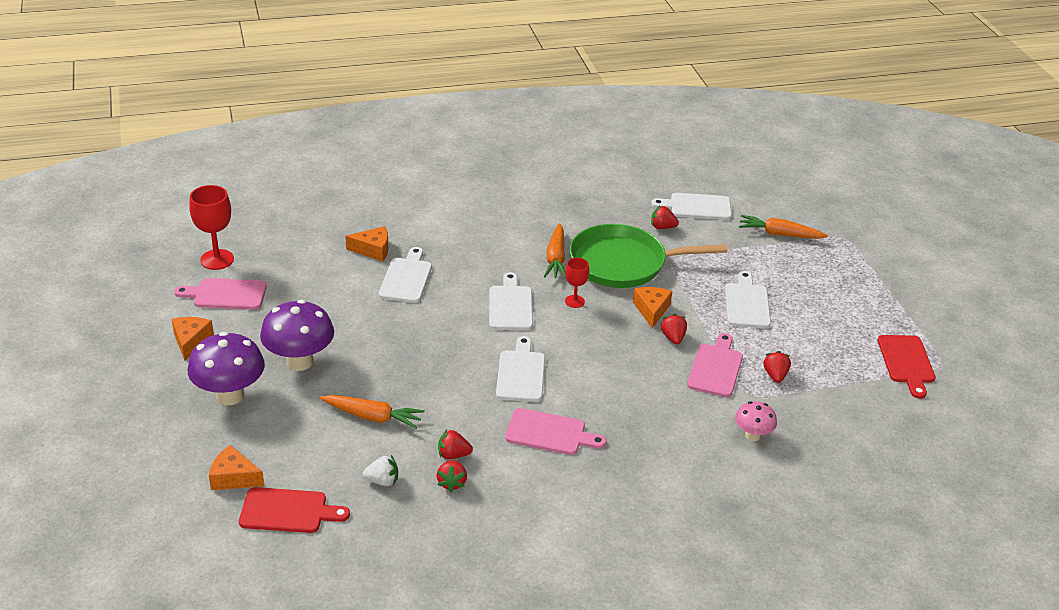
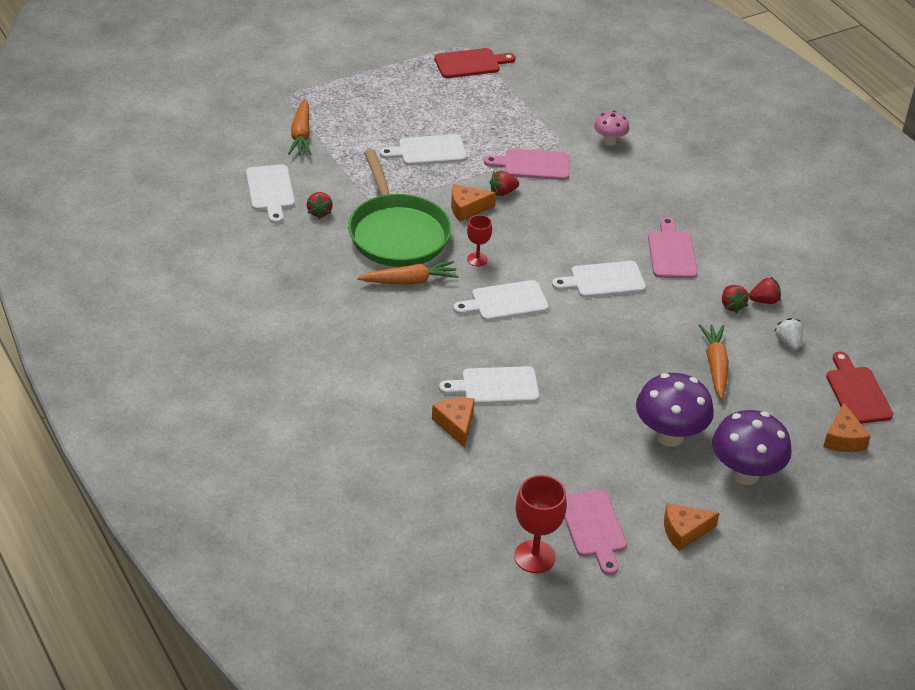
camera: 105 degrees left, 5 degrees up
red strawberry [764,351,791,383] -> none

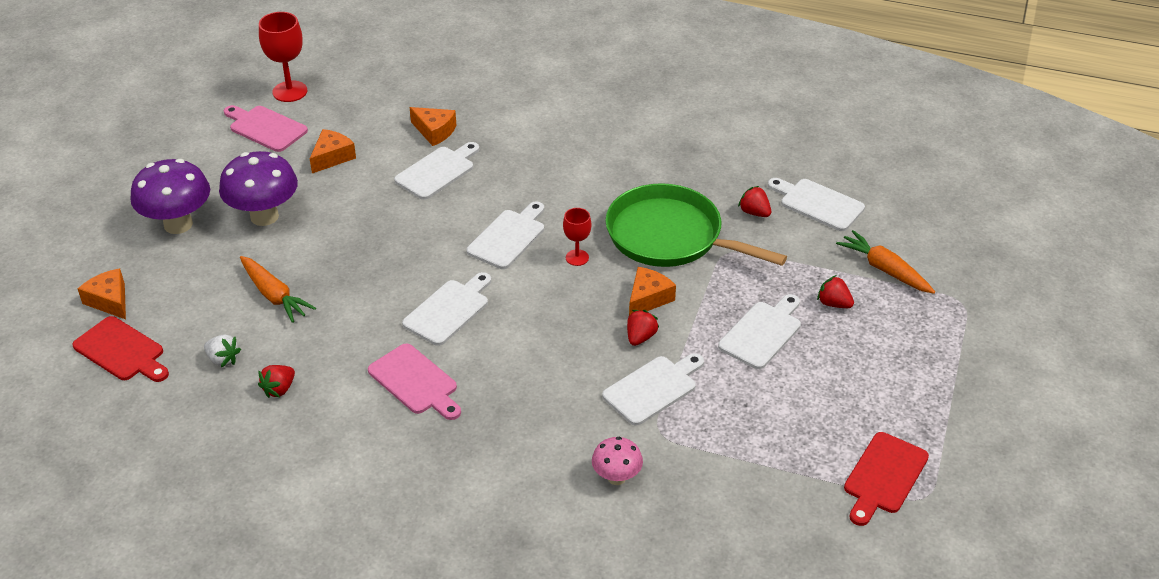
camera: 140 degrees right, 0 degrees up
orange carrot [357,261,459,285] -> none
pink cutting board [484,148,570,180] -> white cutting board [602,353,704,426]
orange cheese [664,503,719,551] -> orange cheese moved to [310,129,356,173]
red strawberry [722,285,749,313] -> red strawberry moved to [817,275,854,308]

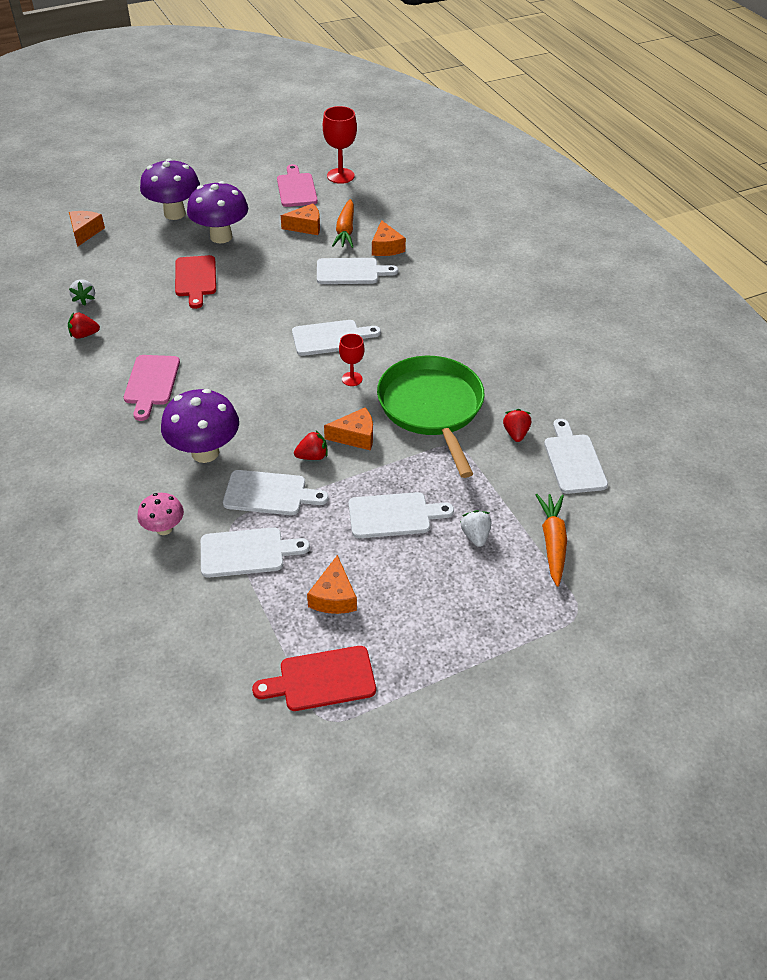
camera: 45 degrees right, 5 degrees up
red cutting board [72,316,169,382] -> red cutting board moved to [175,255,216,309]
orange carrot [240,256,316,323] -> orange carrot moved to [332,199,354,248]
white cutting board [402,272,491,346] -> white cutting board moved to [201,527,310,578]
red strawberry [817,275,854,308] -> white strawberry [460,510,491,547]
none -> purple mushroom [161,389,239,463]
none -> orange cheese [307,555,357,614]

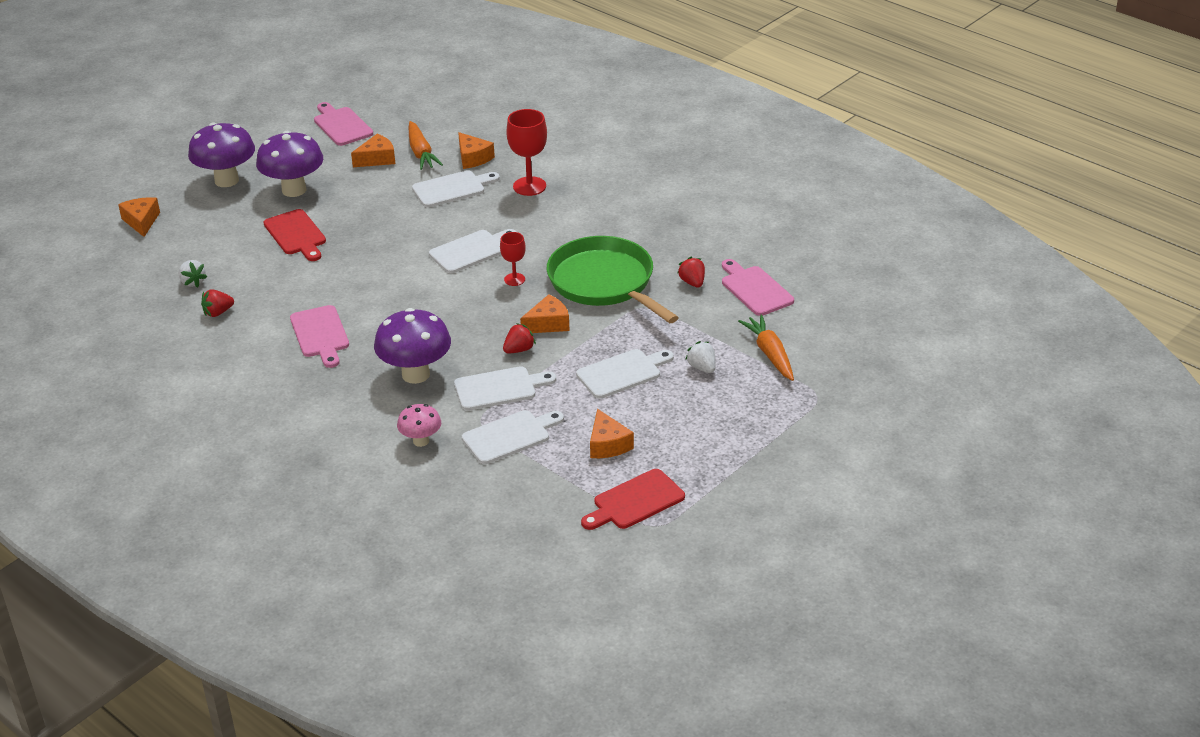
camera: 20 degrees left, 10 degrees down
red goblet [323,106,357,184] -> red goblet moved to [506,109,547,196]
white cutting board [544,419,608,494] -> pink cutting board [722,259,794,316]

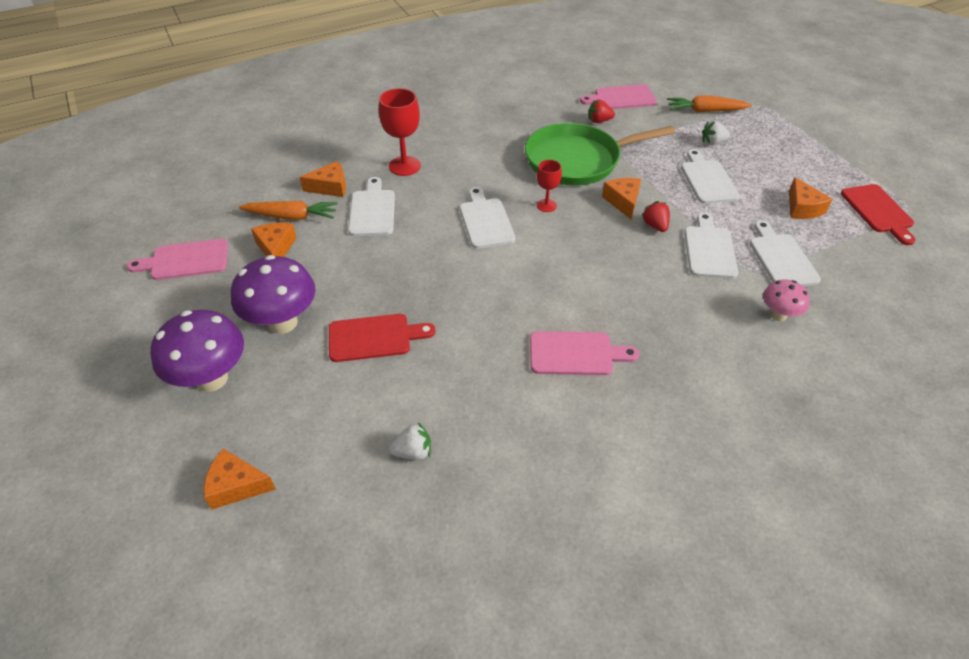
camera: 70 degrees left, 10 degrees up
red strawberry [201,289,234,317] -> none
purple mushroom [374,308,451,384] -> none
orange cheese [590,409,634,458] -> orange cheese turned 75 degrees clockwise [789,177,832,219]

